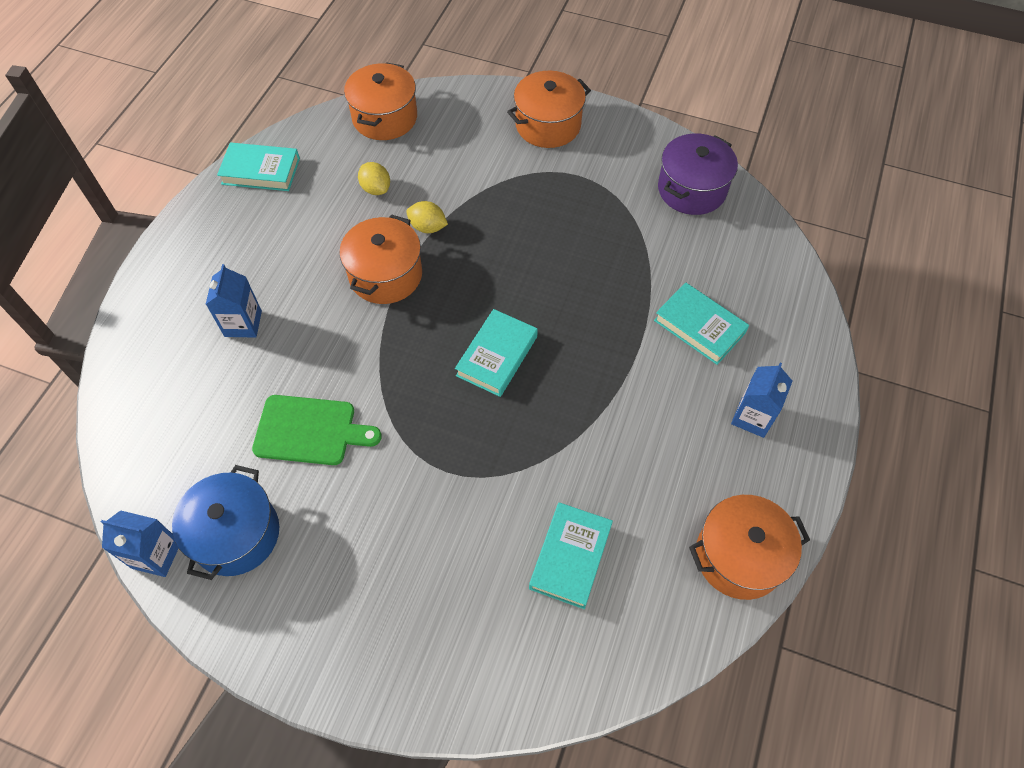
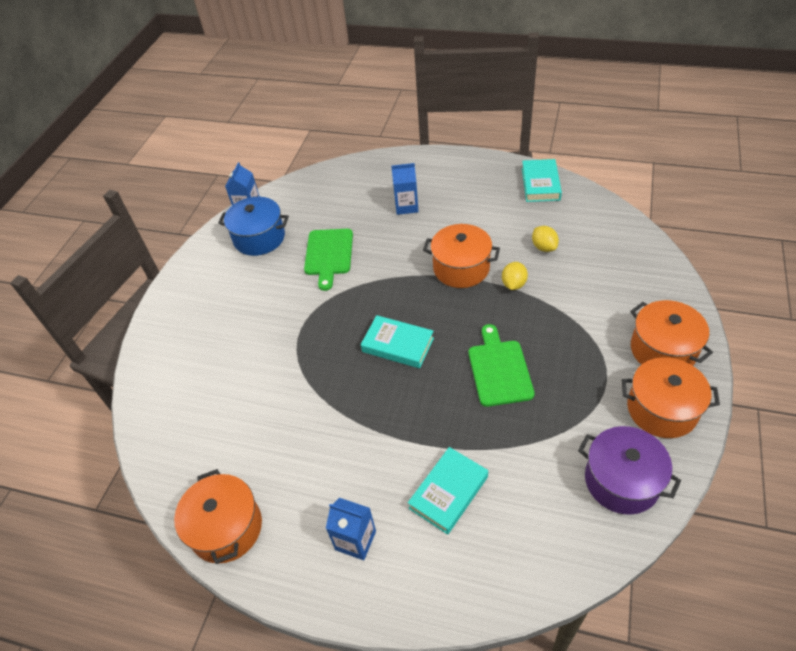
camera: 90 degrees right, 10 degrees down
orange pot [344,62,417,140] -> orange pot moved to [622,357,720,438]
yellow lemon [358,162,390,195] -> yellow lemon turned 75 degrees counterclockwise [532,226,559,252]
turquoise book [529,502,613,609] -> none
none -> green cutting board [469,324,535,407]

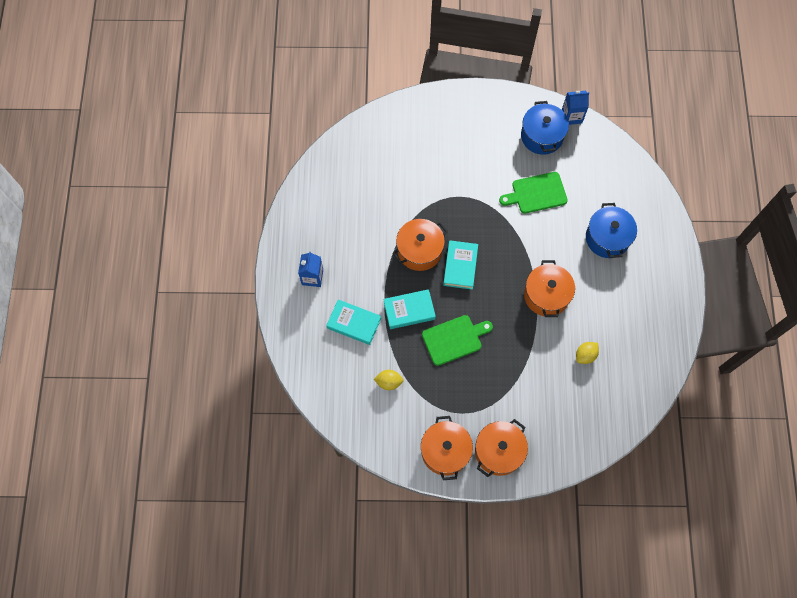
camera: 70 degrees right, 20 degrees up
orange pot [174,469,262,564] -> orange pot moved to [393,219,448,271]
blue carton [391,163,419,215] -> blue pot [586,203,637,258]
yellow lemon [502,262,528,290] -> yellow lemon moved to [374,370,404,390]
turquoise book [522,159,562,202] -> turquoise book moved to [383,289,436,329]
purple pot [578,426,681,515] -> none

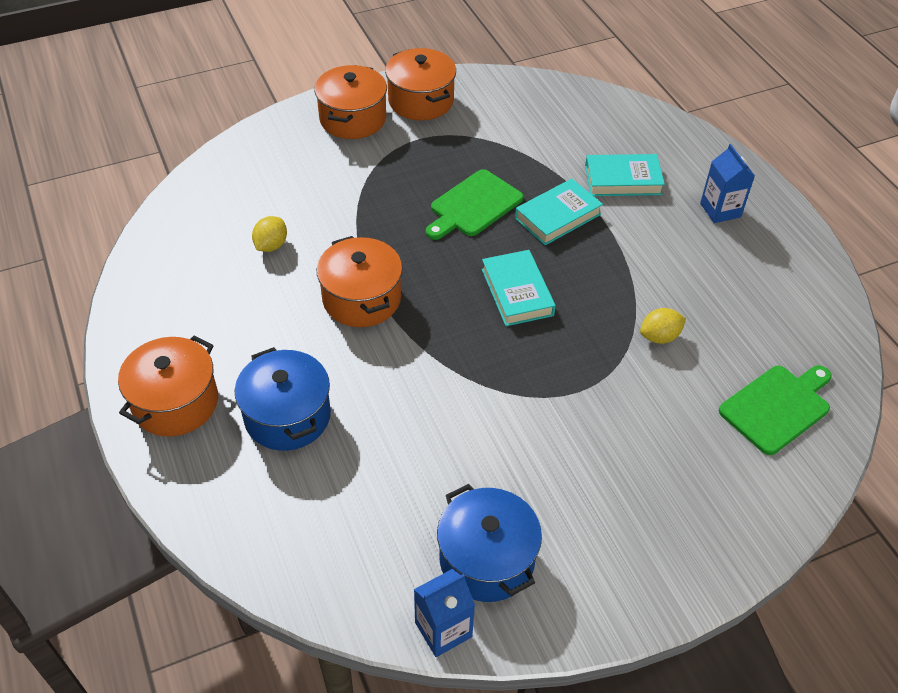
camera: 155 degrees right, 20 degrees down
yellow lemon [374,370,404,390] -> yellow lemon moved to [640,308,686,344]
orange pot [393,219,448,271] -> orange pot moved to [118,335,218,437]
green cutting board [499,172,568,214] -> green cutting board moved to [719,365,832,455]

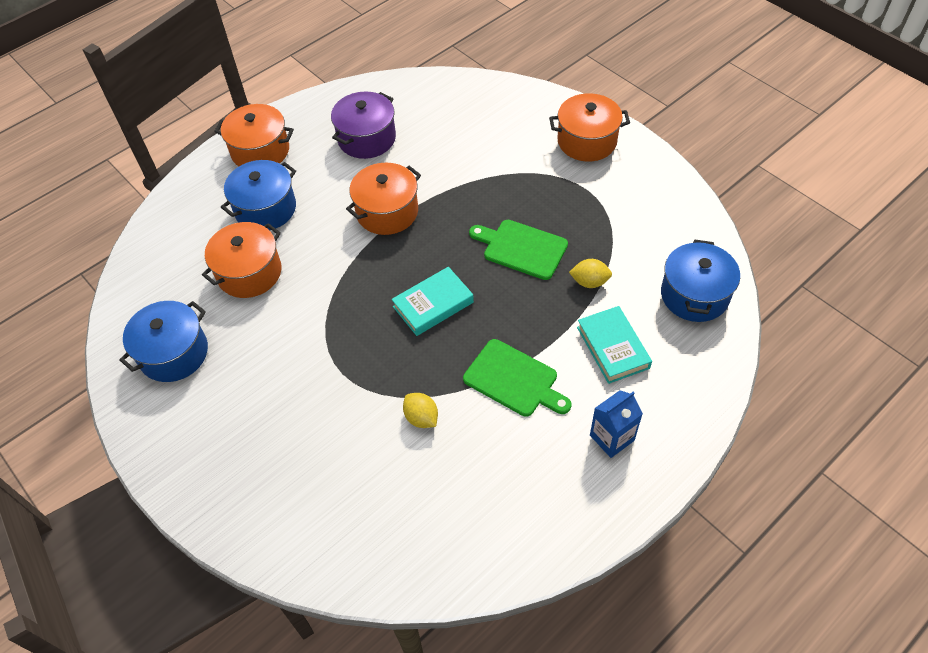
camera: 75 degrees right, 5 degrees up
yellow lemon [252,216,287,252] -> yellow lemon moved to [569,259,612,288]
orange pot [385,48,456,120] -> orange pot moved to [202,222,282,298]
blue carton [414,569,475,657] -> none
turquoise book [515,179,603,245] -> none
green cutting board [719,365,832,455] -> green cutting board moved to [463,339,572,417]
none -> purple pot [331,91,396,159]
none -> blue pot [661,240,740,322]

